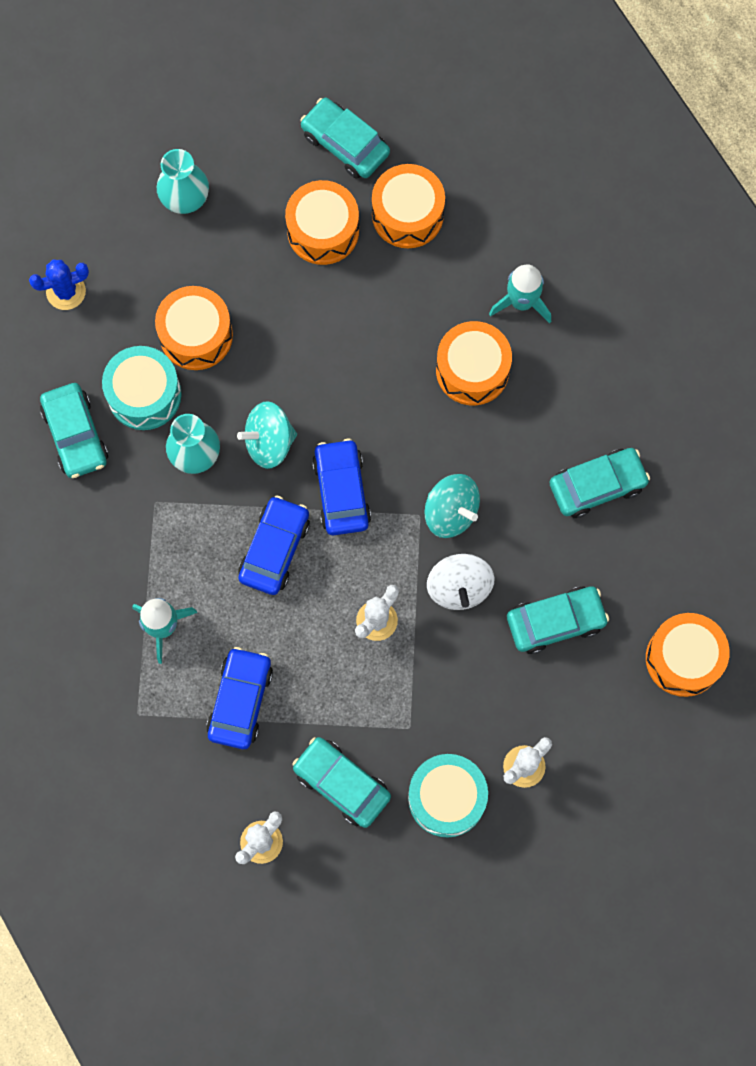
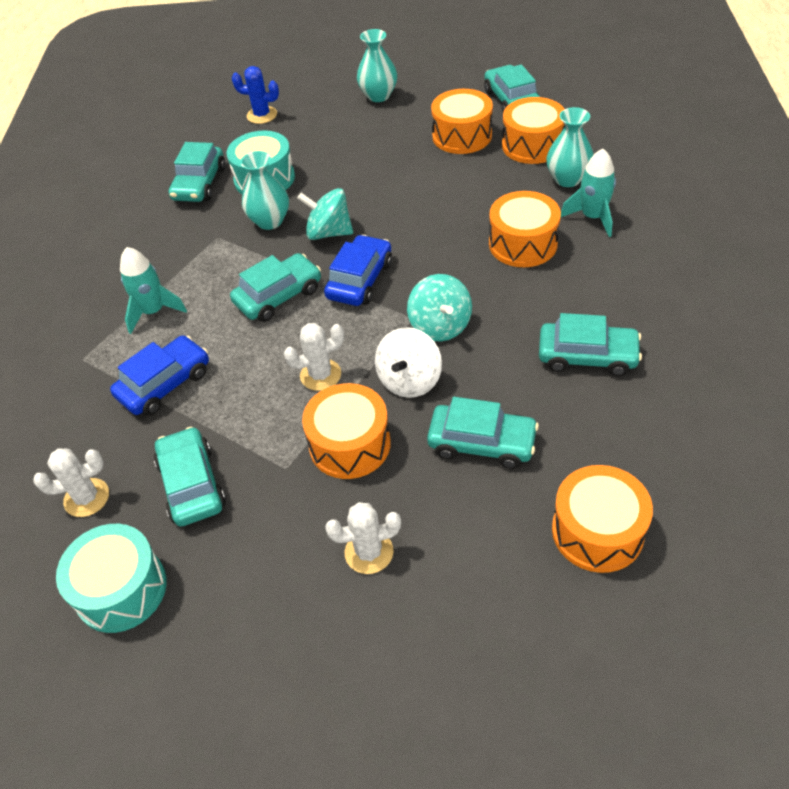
camera: 35 degrees right, 25 degrees down
orange drum [155,286,233,370] -> orange drum moved to [302,383,391,479]
blue car [238,496,310,595] -> turquoise car [230,253,321,322]
turquoise drum [408,754,488,837] -> turquoise drum moved to [56,524,167,633]
none -> turquoise vase [546,107,593,187]

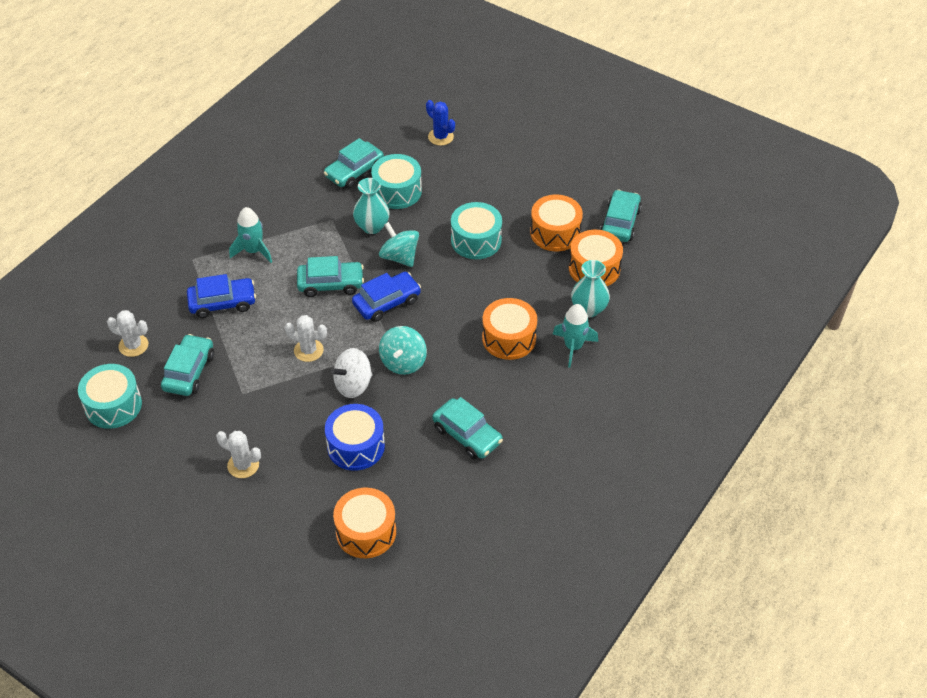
camera: 30 degrees right, 0 degrees up
orange drum [302,383,391,479] -> none
turquoise vase [357,29,397,102] -> none
turquoise car [427,397,539,469] -> blue drum [325,404,385,471]
none -> turquoise drum [451,202,502,259]

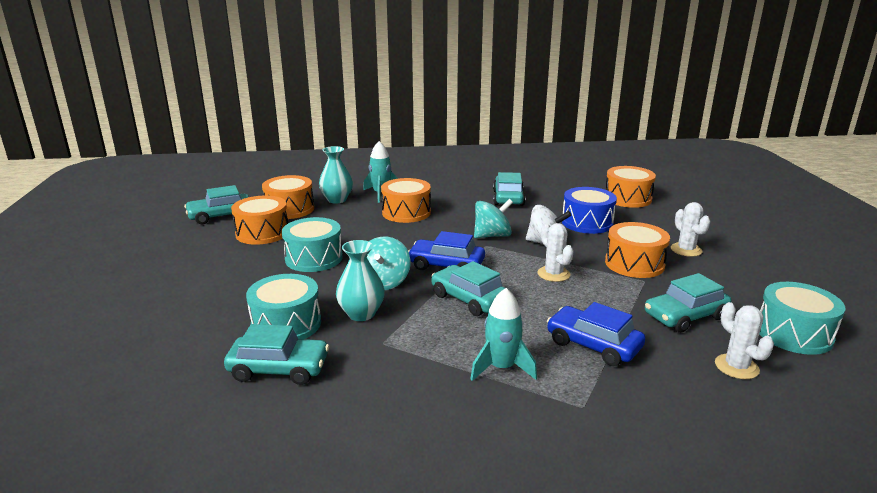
camera: 130 degrees left, 25 degrees down
blue cactus [426,100,455,146] -> none
none -> orange drum [605,222,670,278]

